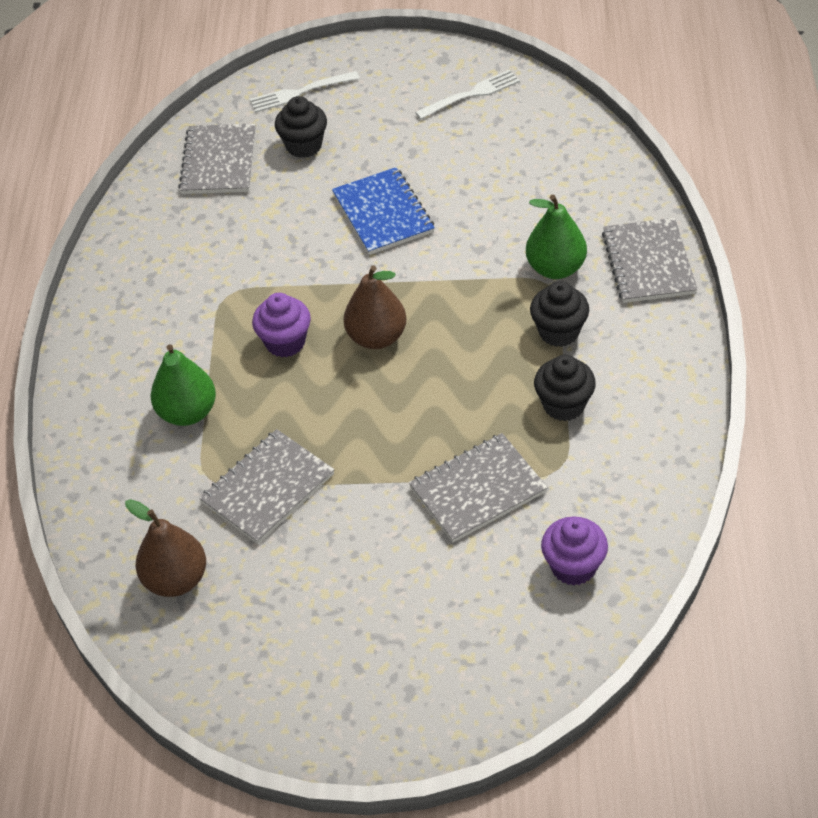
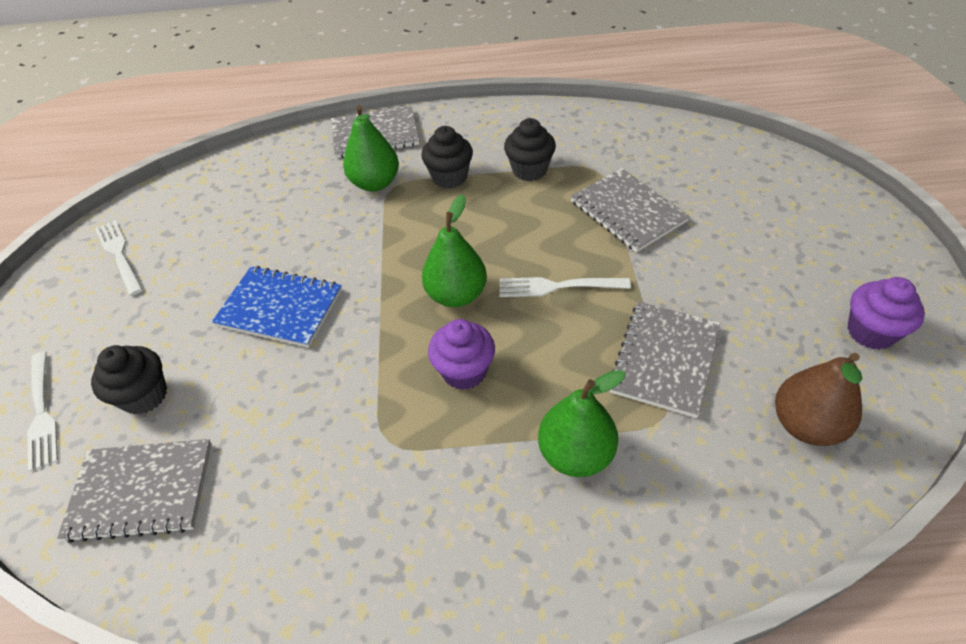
camera: 95 degrees left, 0 degrees up
grey notebook [199,429,334,544] -> grey notebook turned 75 degrees clockwise [610,302,720,418]
blue notebook [332,167,435,255] -> blue notebook turned 45 degrees clockwise [212,266,342,348]
brown pear [344,265,406,349] -> green pear [422,194,487,307]
purple cupcake [541,516,608,586] -> purple cupcake moved to [848,277,925,350]
none -> white fork [499,277,631,297]

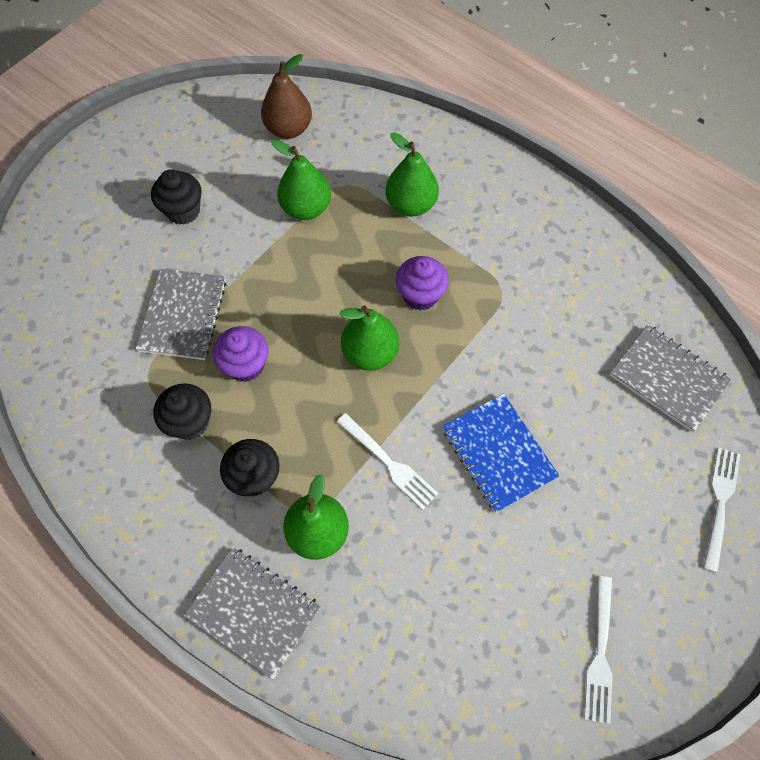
camera: 140 degrees left, 15 degrees up
black cupcake [91,345,167,415] -> black cupcake moved to [151,169,202,225]
white fork [499,277,631,297] -> white fork moved to [337,413,438,510]
grey notebook [610,302,720,418] -> green pear [271,140,331,220]
purple cupcake [848,277,925,350] -> purple cupcake moved to [213,326,268,382]

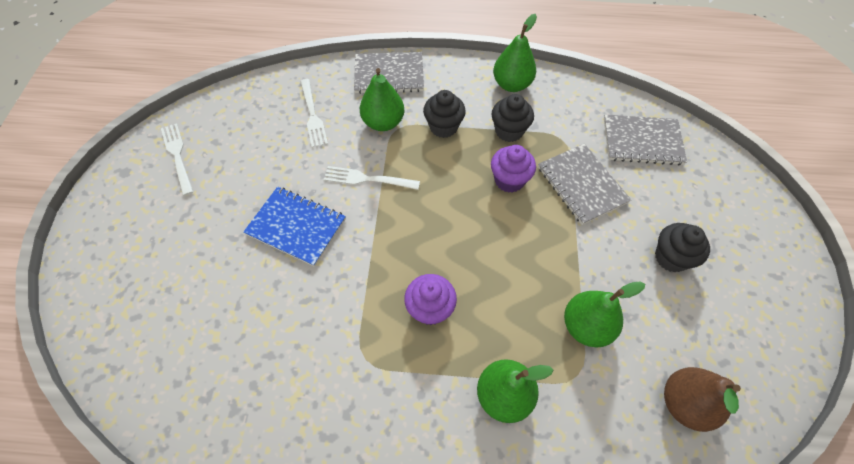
camera: 145 degrees right, 5 degrees down
green pear [339,305,399,371] -> green pear moved to [493,14,537,92]
grey notebook [610,325,731,432] -> grey notebook moved to [604,115,687,165]
white fork [703,447,741,573] -> white fork moved to [300,79,328,148]

